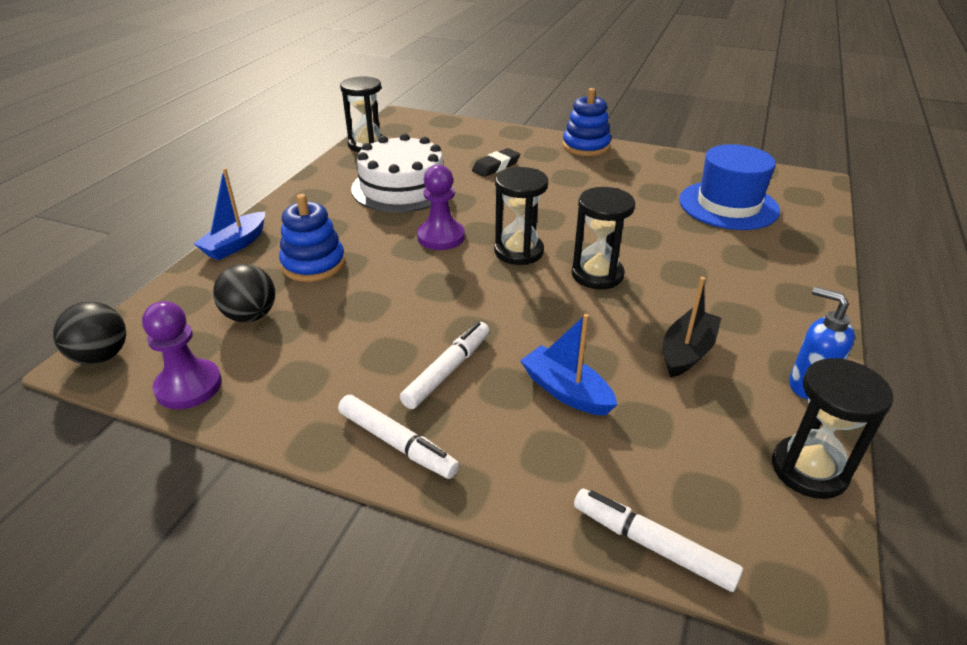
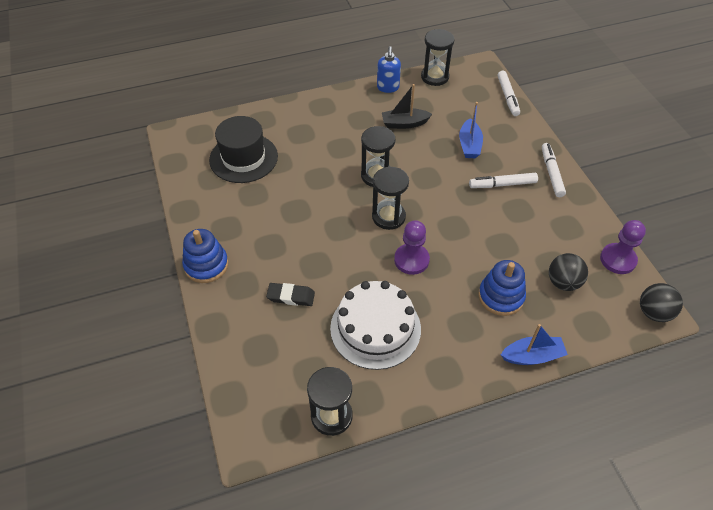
camera: 130 degrees left, 15 degrees up
blue hat [679,144,780,230] -> black hat [209,116,278,183]

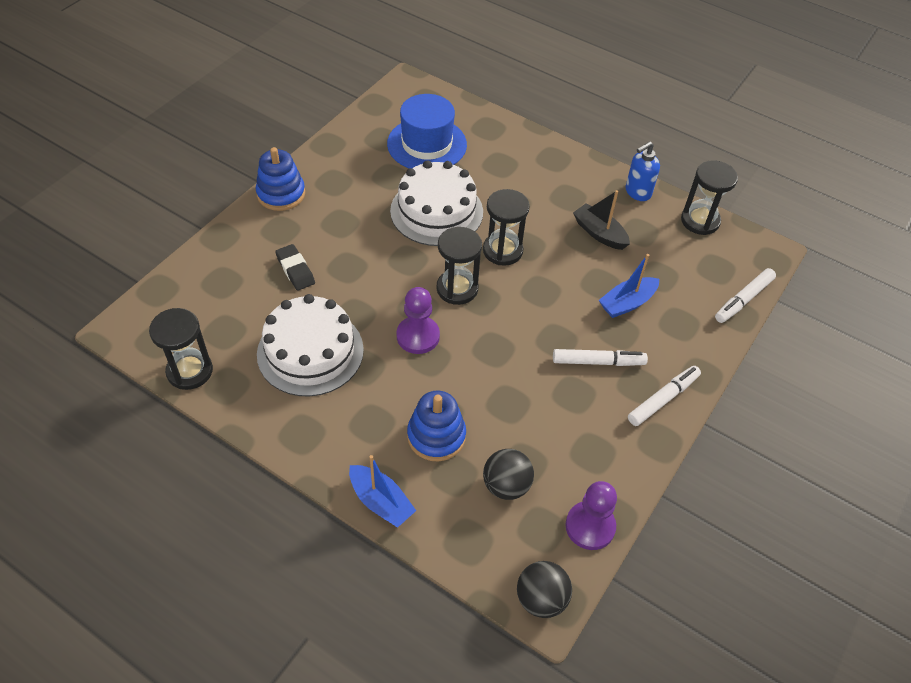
camera: 50 degrees right, 0 degrees up
black hat [209,116,278,183] -> blue hat [387,94,467,169]
white marker [469,173,538,188] -> white marker turned 135 degrees clockwise [553,349,648,366]
none -> white cake [390,160,483,246]

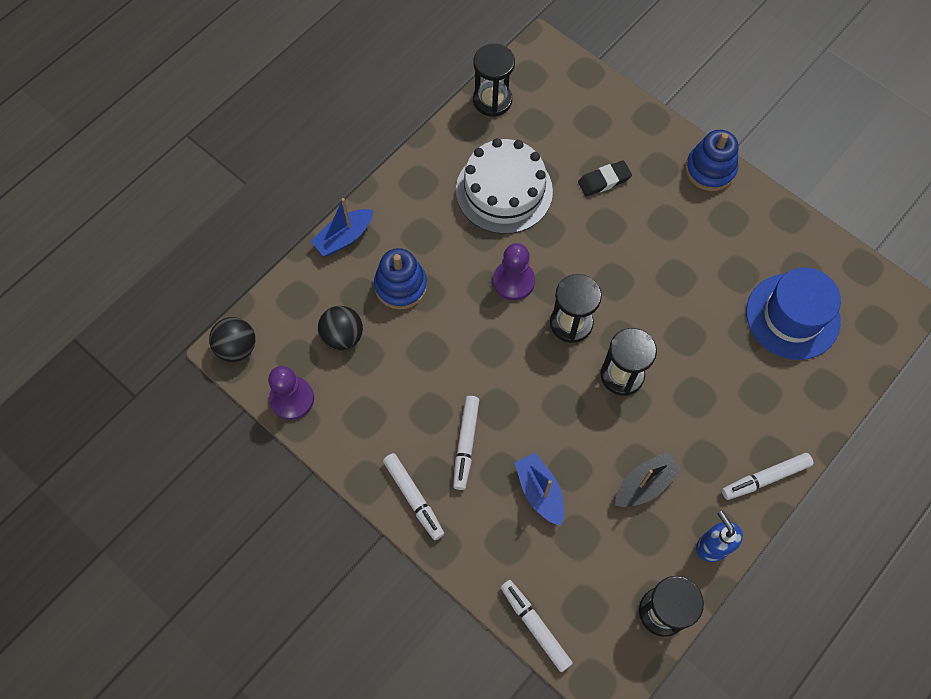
camera: 100 degrees right, 15 degrees up
white cake [390,160,483,246] -> none
none -> white marker [722,453,813,500]

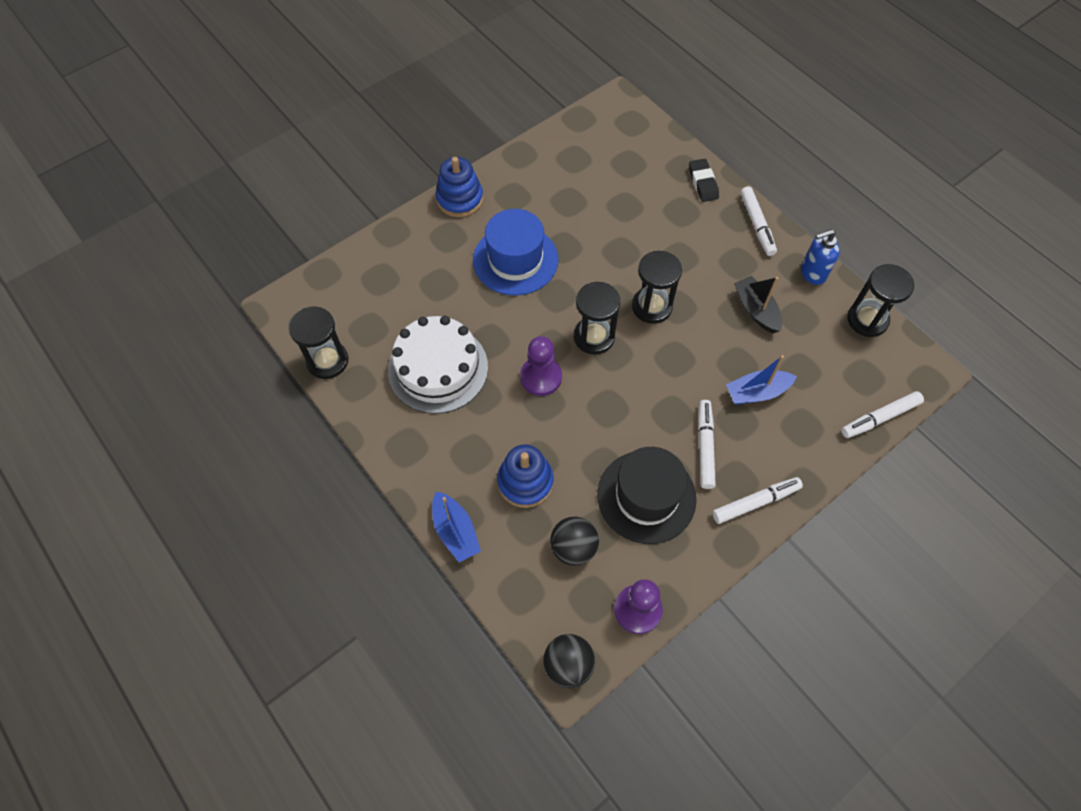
camera: 80 degrees left, 5 degrees down
white marker [453,396,479,490] -> white marker turned 105 degrees counterclockwise [698,400,716,489]
black eraser [578,160,632,197] -> black eraser moved to [689,159,719,202]
blue hat [746,268,841,360] -> blue hat moved to [473,209,559,296]
none -> black hat [597,447,697,544]

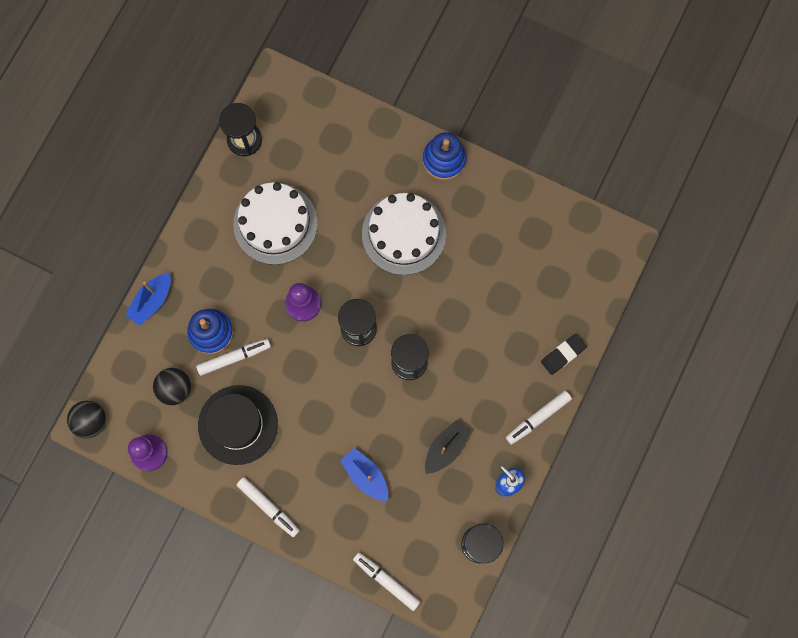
camera: 65 degrees right, 15 degrees up
blue hat [473,209,559,296] -> white cake [362,193,446,275]
white marker [698,400,716,489] -> white marker moved to [196,339,271,376]

